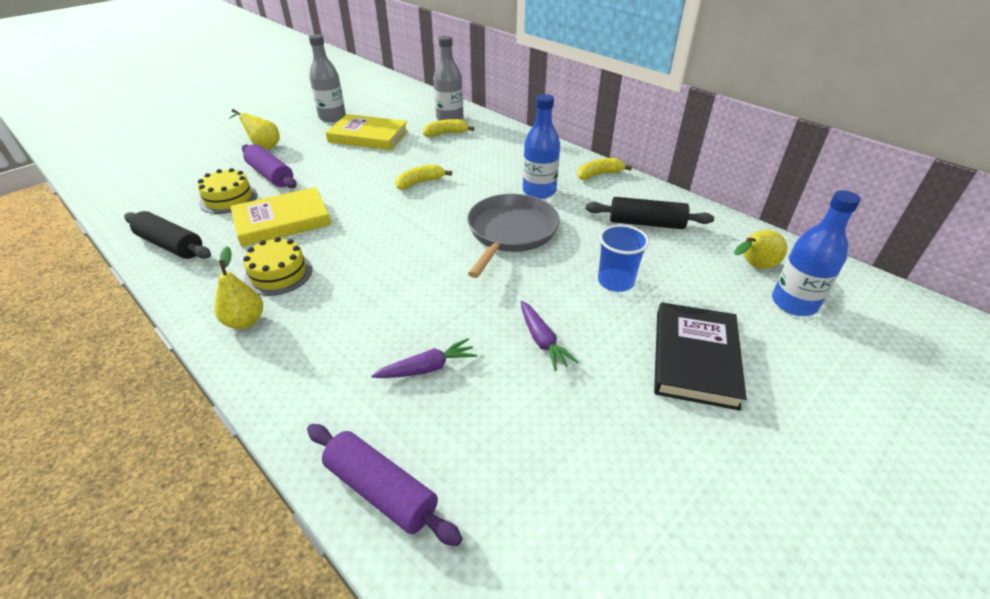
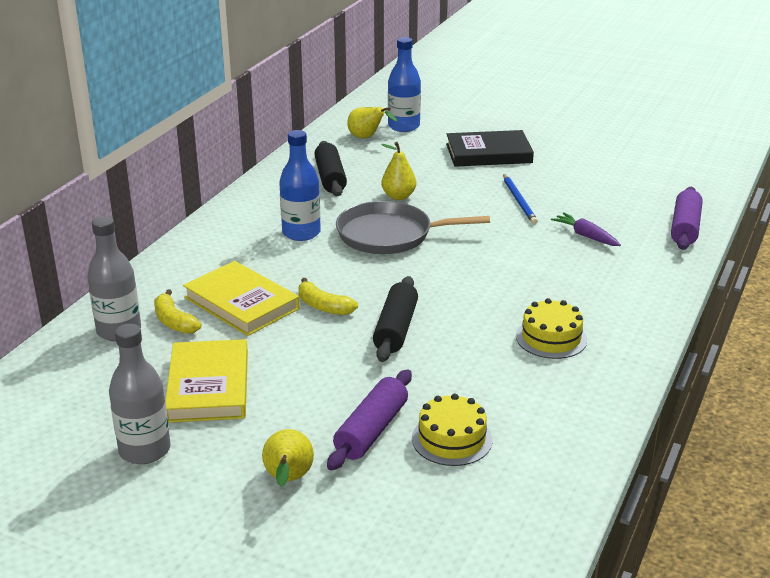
camera: 110 degrees left, 10 degrees down
black rolling pin [124,211,211,259] -> black rolling pin moved to [373,276,418,362]
yellow pear [214,246,263,329] -> yellow pear moved to [381,142,416,200]
yellow book [230,187,331,247] -> yellow book moved to [183,261,300,336]
purple carrot [521,301,578,371] -> blue pencil [503,174,538,224]
yellow banana [577,158,632,180] -> none
blue cup [598,225,649,292] -> none

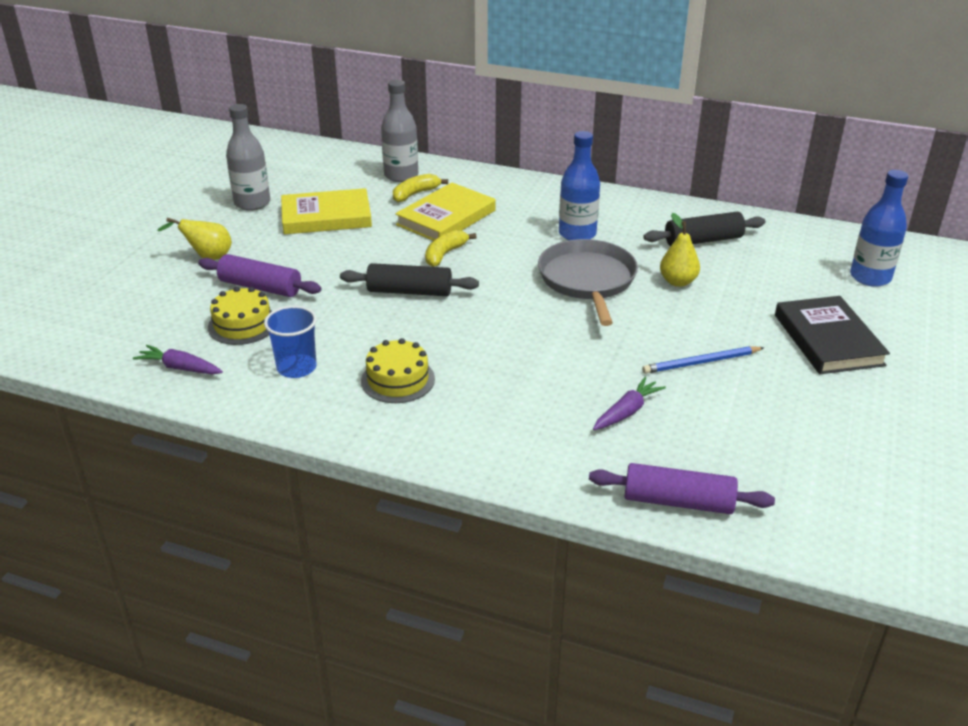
camera: 85 degrees right, 5 degrees up
yellow pear [347,107,397,138] -> none
none -> purple carrot [133,345,223,374]
none -> blue cup [264,306,317,378]

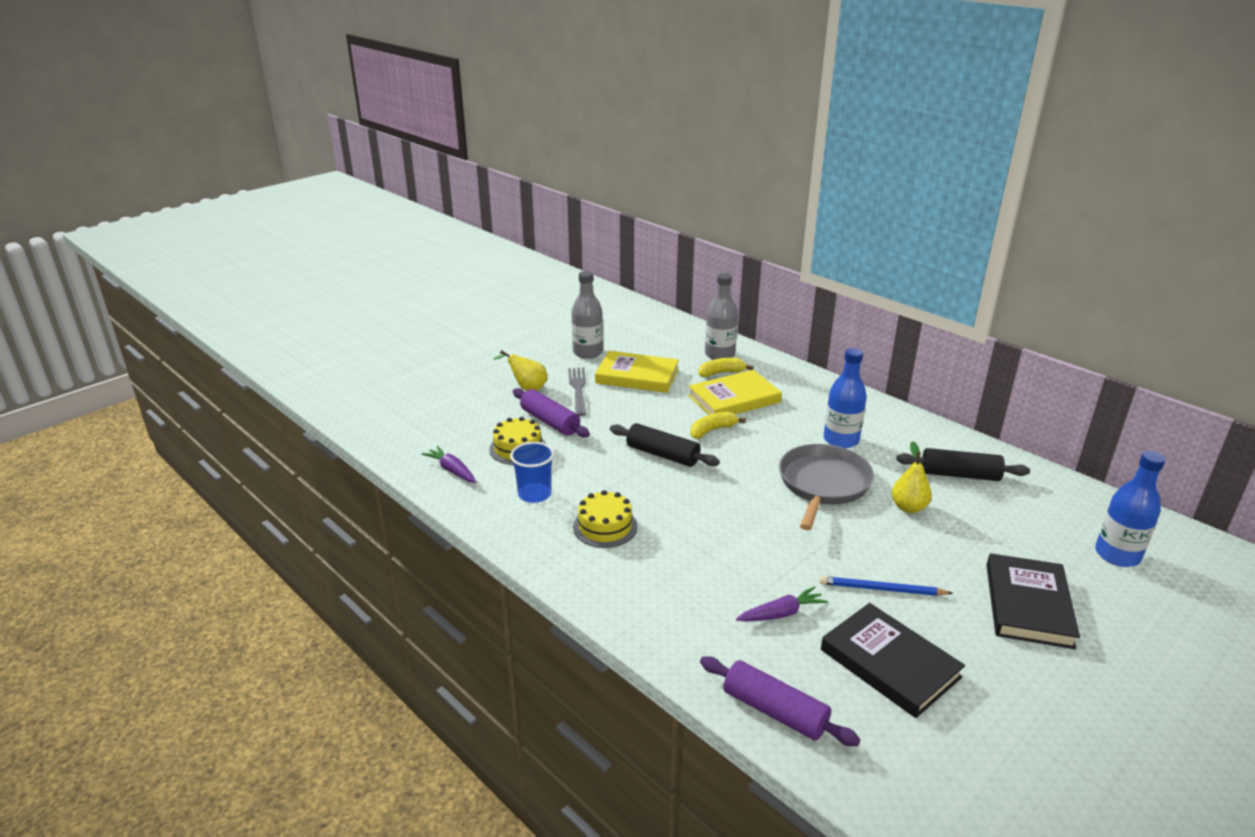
camera: 25 degrees right, 5 degrees down
none -> grey fork [568,368,586,416]
none -> black book [821,603,965,718]

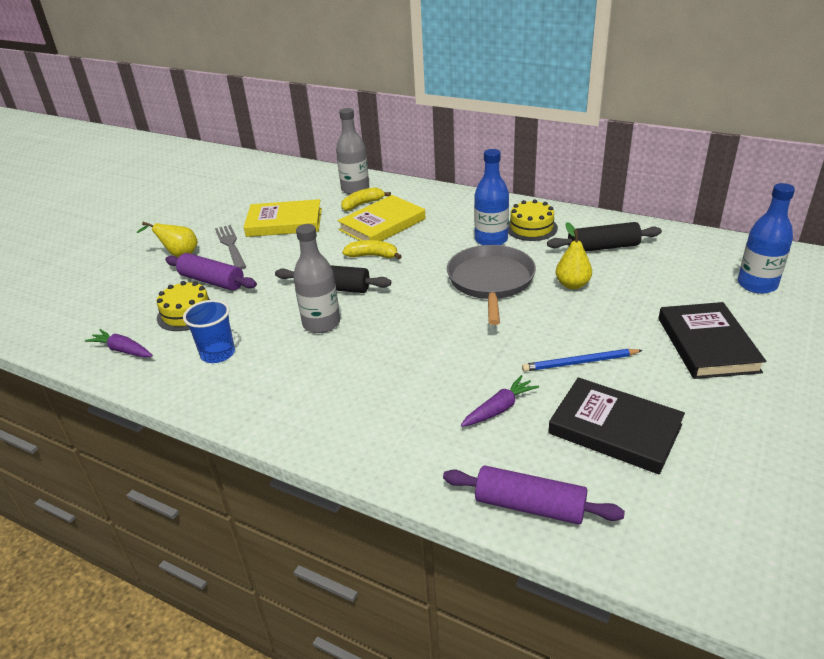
camera: 15 degrees left, 5 degrees up
grey bottle [571,271,603,359] -> grey bottle moved to [293,224,340,333]
yellow cake [573,490,638,548] -> yellow cake moved to [508,200,558,241]
yellow banana [690,412,746,439] -> yellow banana turned 60 degrees clockwise [342,240,402,259]

